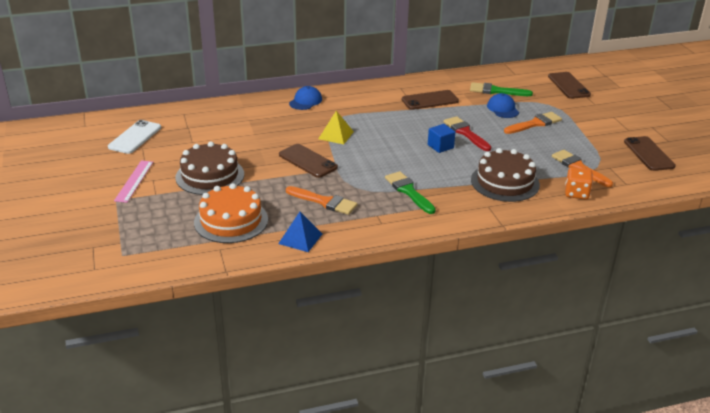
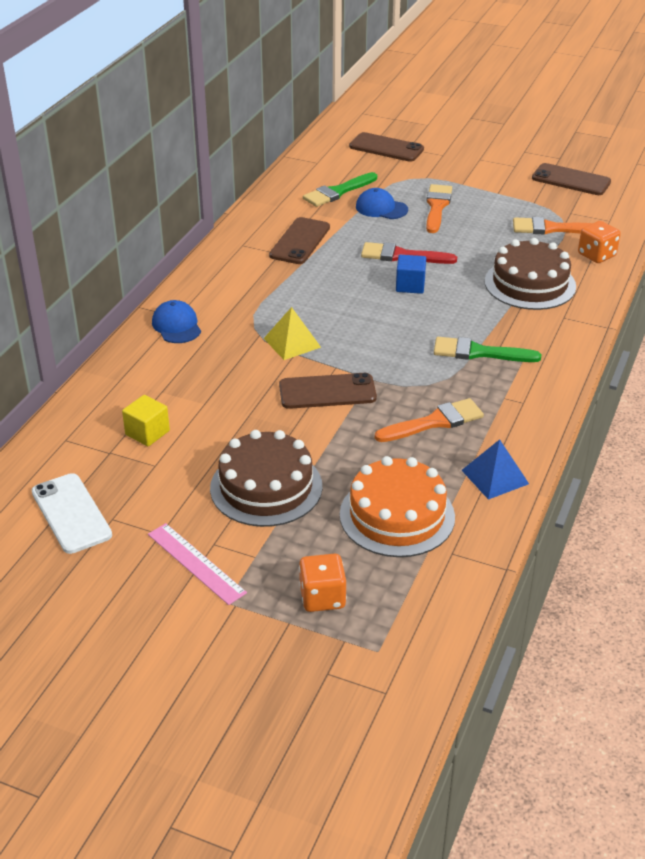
camera: 50 degrees left, 5 degrees up
none -> yellow cube [122,395,170,446]
none -> orange dice [299,553,346,612]

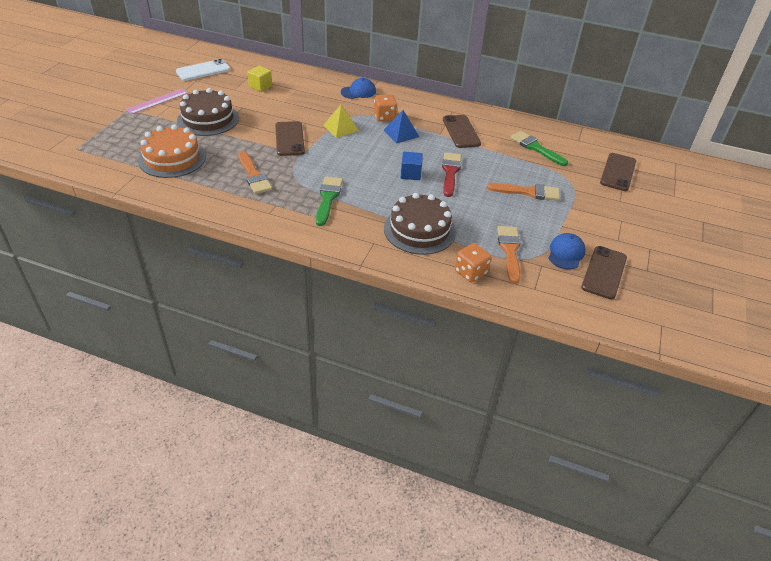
camera: 85 degrees right, 5 degrees up
brown phone [269,217,330,264] -> brown phone turned 60 degrees clockwise [443,115,481,148]
orange dice [299,553,346,612] -> orange dice moved to [374,95,397,121]
blue cap [356,188,408,219] -> blue cap moved to [548,233,586,269]
blue pyramid [462,439,529,500] -> blue pyramid moved to [383,110,419,143]

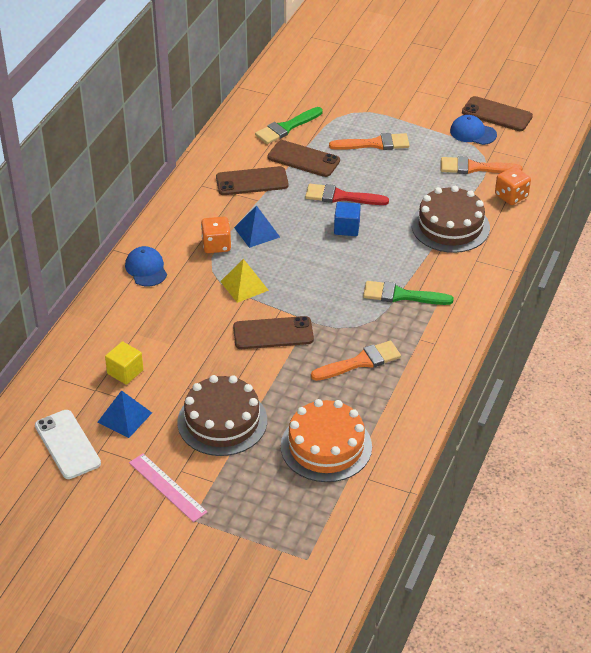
camera: 85 degrees left, 0 degrees up
orange brush [487,183,560,201] -> orange brush turned 75 degrees clockwise [329,133,410,150]
brown phone [600,153,636,191] -> brown phone moved to [267,140,340,177]
none -> blue pyramid [97,390,152,438]

